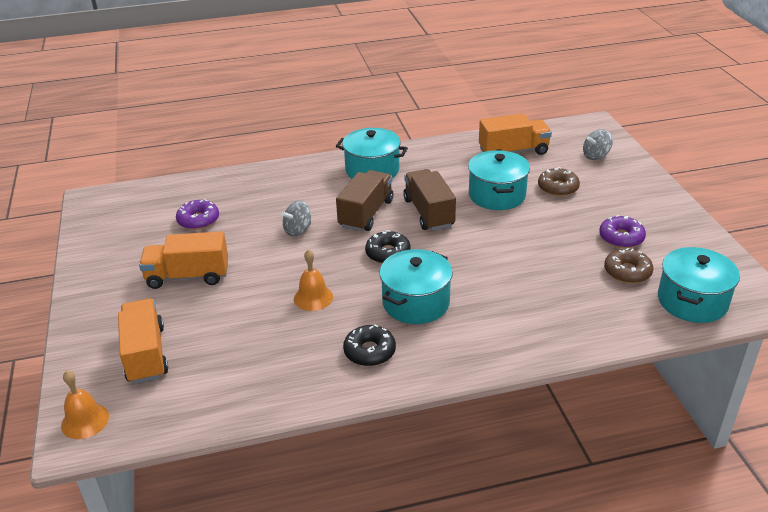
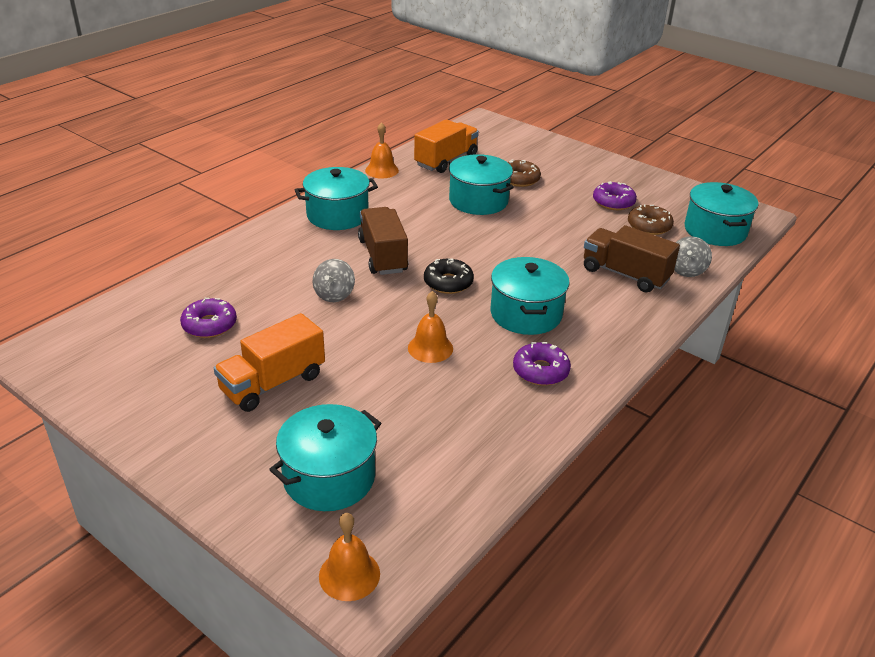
camera: 40 degrees left, 0 degrees up
orange truck [118,299,168,384] -> turquoise pot [269,404,381,511]
black donut [343,324,396,366] -> purple donut [513,342,571,386]
brown truck [403,169,456,231] -> brown truck moved to [584,225,680,292]
grey spinning top [583,129,613,160] -> grey spinning top moved to [674,236,712,277]
none -> orange bell [365,122,399,179]

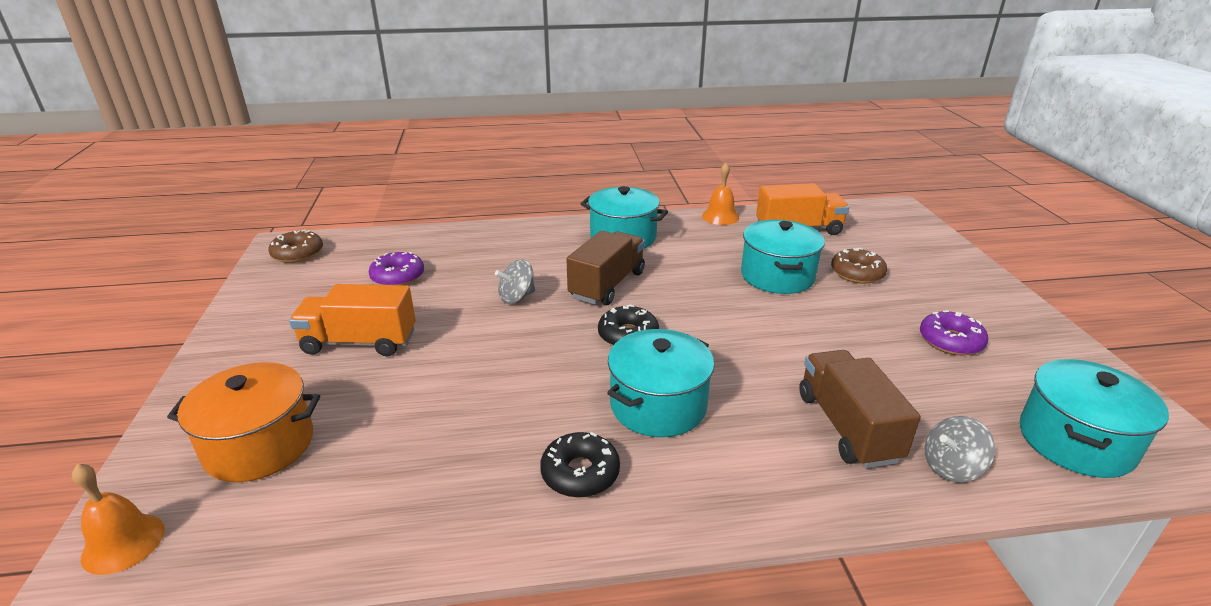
camera: 45 degrees right, 5 degrees down
turquoise pot [269,404,381,511] -> orange pot [167,362,320,482]
orange bell [408,291,453,363] -> none
purple donut [513,342,571,386] -> black donut [540,432,620,498]
brown donut [628,204,674,235] -> brown donut moved to [268,230,323,263]

